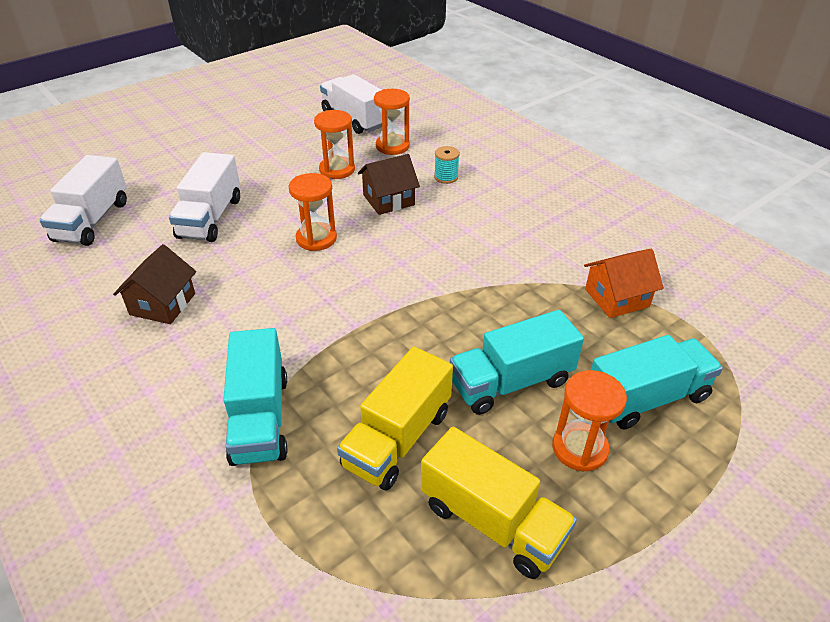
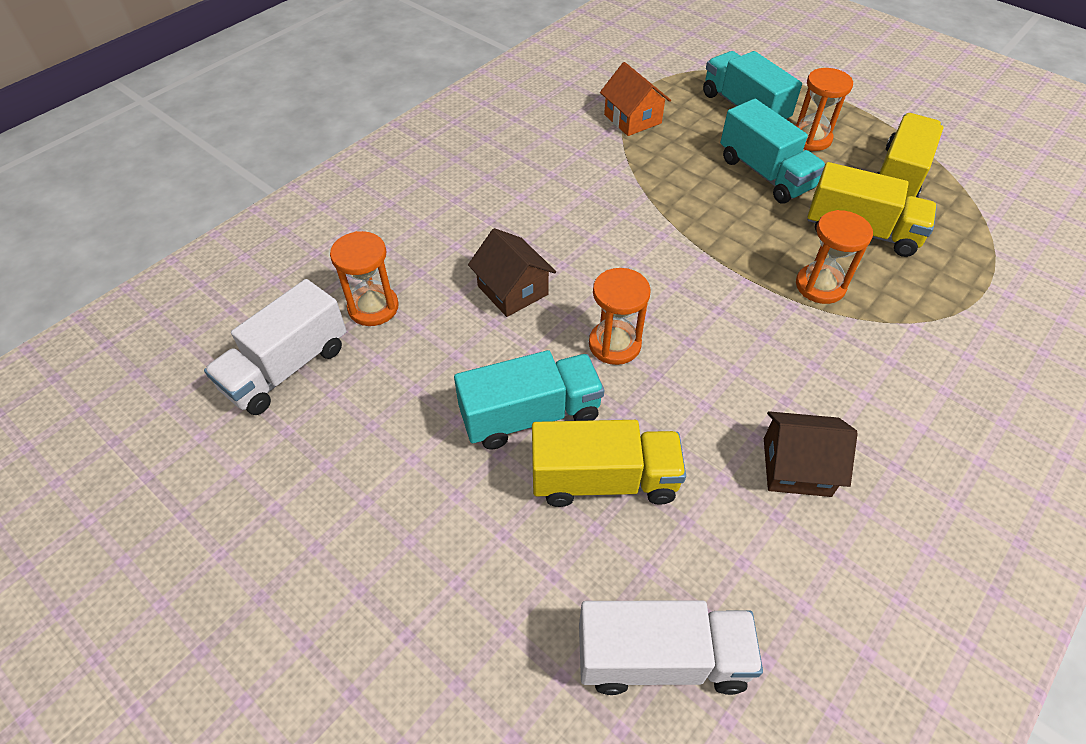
camera: 100 degrees left, 10 degrees up
white truck [169,152,240,242] -> yellow truck [532,420,686,507]
turquoise truck [223,328,287,466] -> turquoise truck moved to [454,350,604,450]
orange hourglass [314,110,355,179] -> orange hourglass moved to [796,210,873,304]
turquoise spool [434,146,460,184] -> none

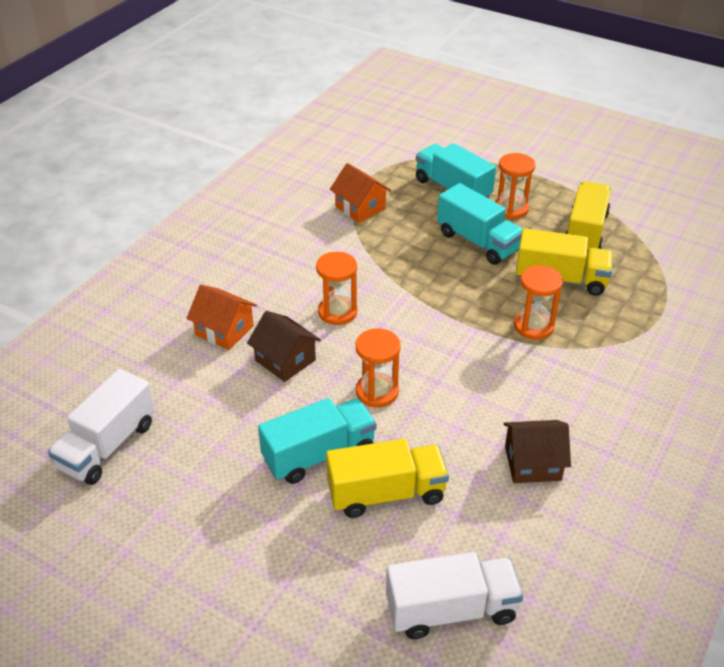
camera: 10 degrees left, 10 degrees down
orange hourglass [330,231,399,326] -> orange hourglass moved to [316,252,357,325]
none -> orange house [186,285,257,350]

